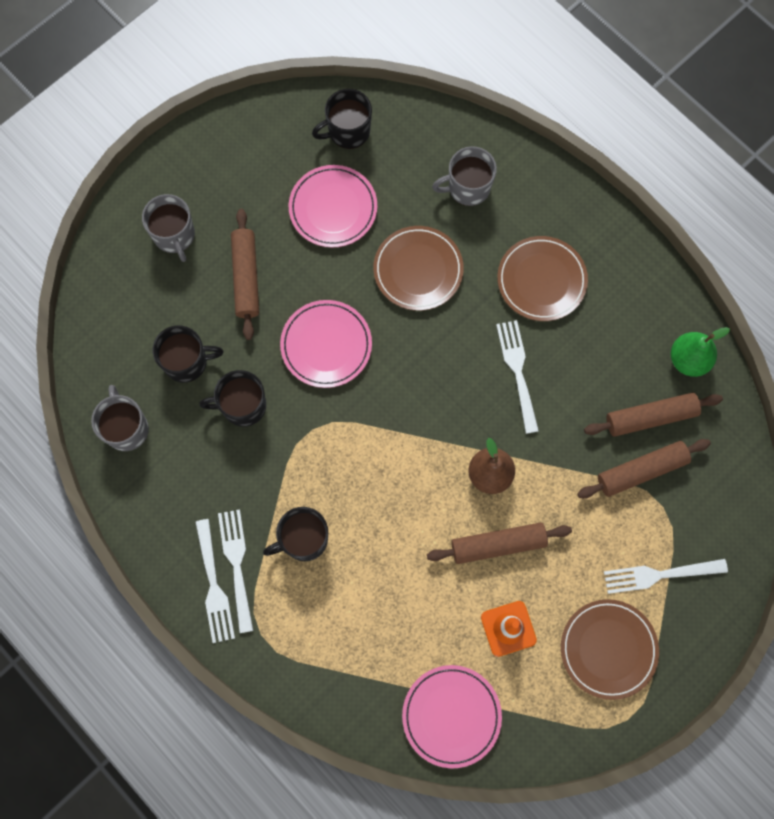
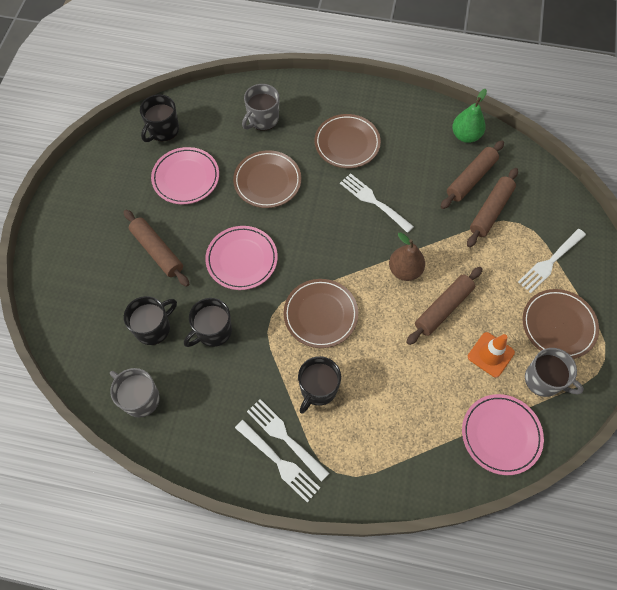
camera: 35 degrees left, 10 degrees down
grey mug [142,194,195,262] -> grey mug moved to [525,348,584,397]
none -> brown plate [283,279,358,348]

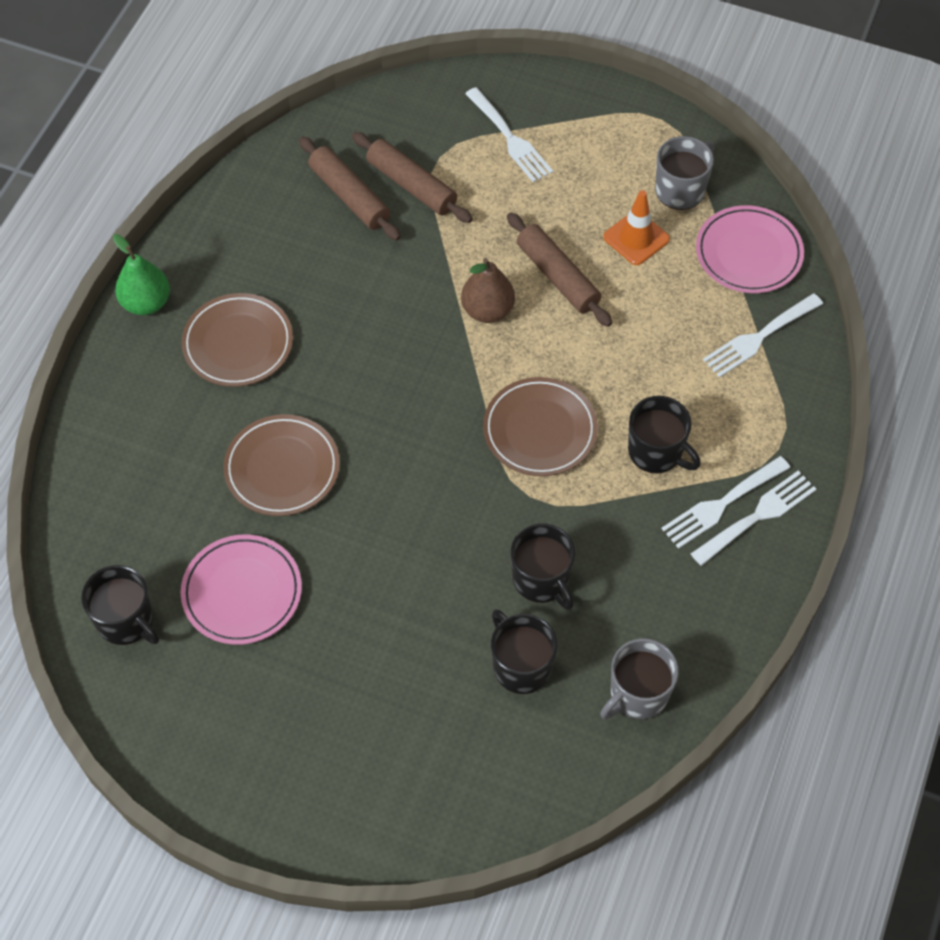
camera: 80 degrees left, 5 degrees down
brown rolling pin [124,210,189,287] -> none
pink plate [205,226,278,290] -> none
grey mug [242,84,279,131] -> none
white fork [340,173,414,233] -> white fork moved to [703,293,823,378]
green pear [452,89,487,143] -> green pear moved to [113,234,170,315]
brown plate [522,289,599,359] -> none

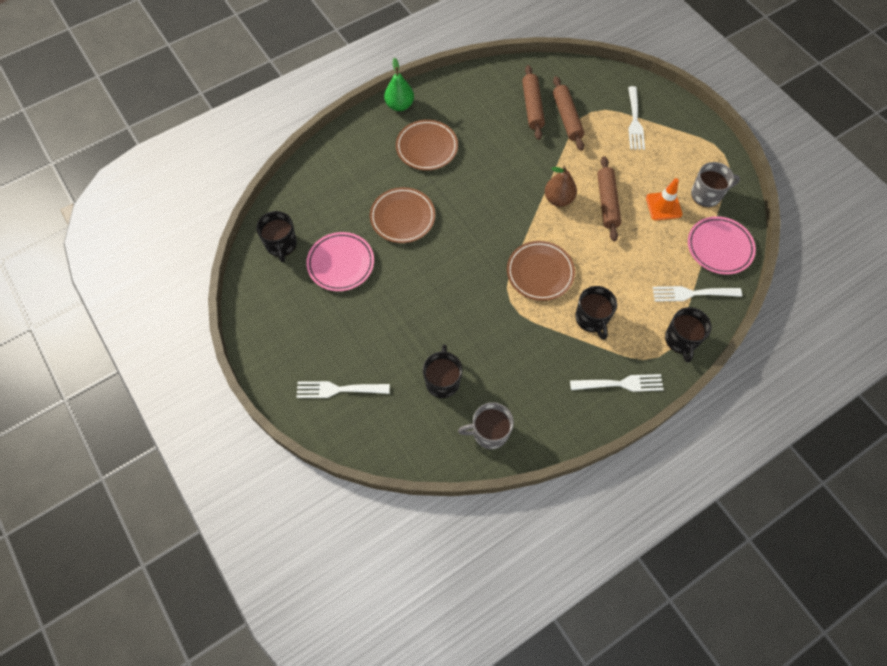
camera: 35 degrees right, 5 degrees up
black mug [511,524,575,610] -> black mug moved to [665,307,711,363]
white fork [661,456,790,549] -> white fork moved to [296,381,390,398]

